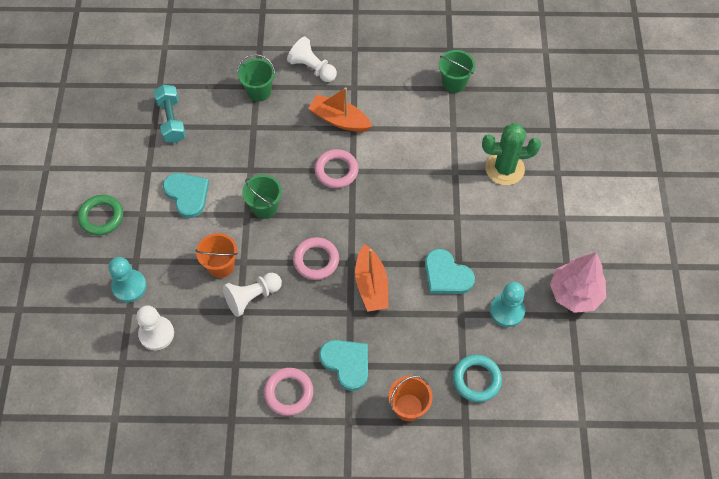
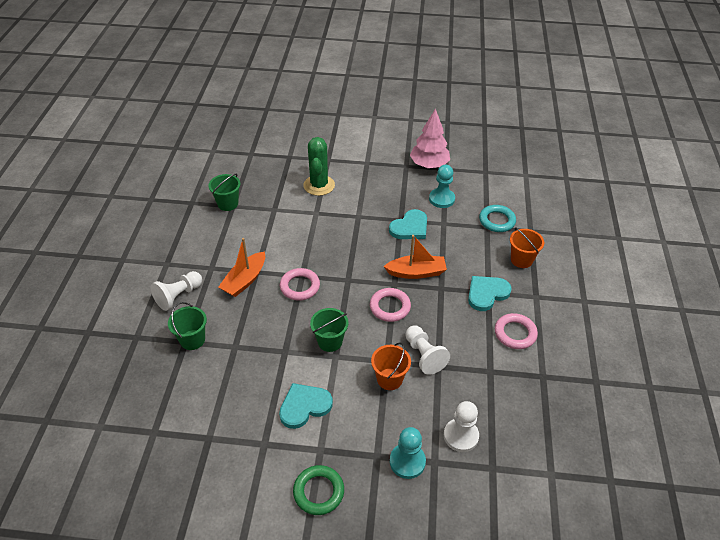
camera: 85 degrees left, 15 degrees down
turquoise dumbbell [154,84,186,143] -> none

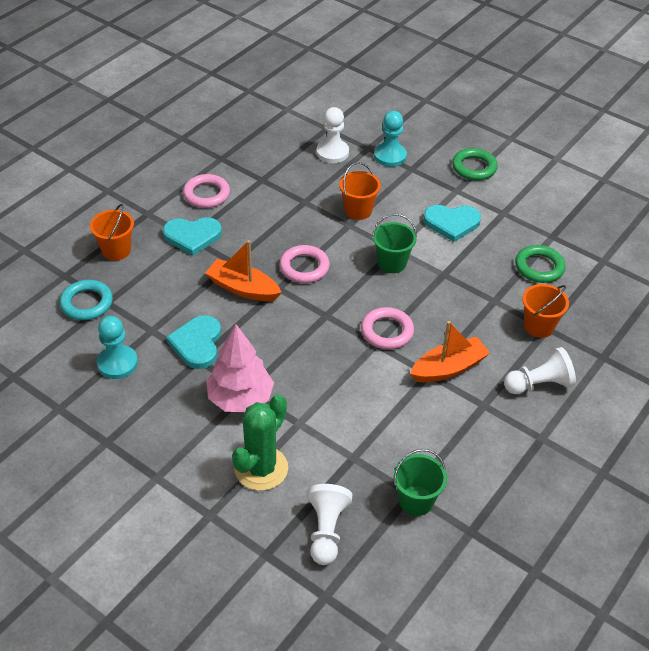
camera: 150 degrees left, 0 degrees up
green bucket [168,302,207,350] -> orange bucket [522,284,569,338]
turquoise heart [389,209,427,239] -> turquoise heart turned 75 degrees counterclockwise [166,315,221,369]
white pawn [405,326,450,375] -> white pawn moved to [307,484,352,565]
pink tree [410,108,450,168] -> pink tree moved to [206,324,274,412]
none -> green ring [515,245,566,283]

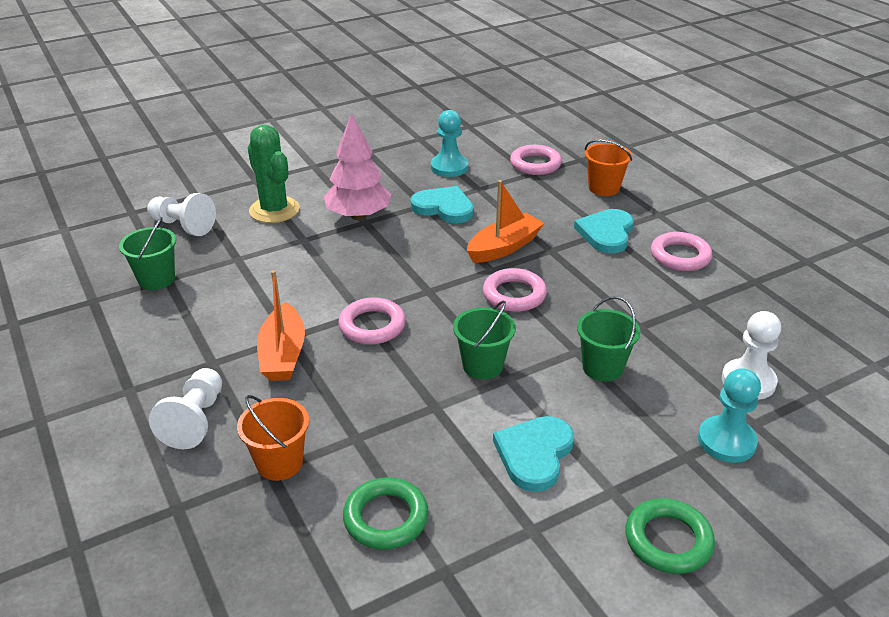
camera: 115 degrees right, 10 degrees down
turquoise ring [60,280,113,320] -> pink ring [510,145,562,175]
orange bucket [339,162,381,220] -> green bucket [577,296,641,381]

